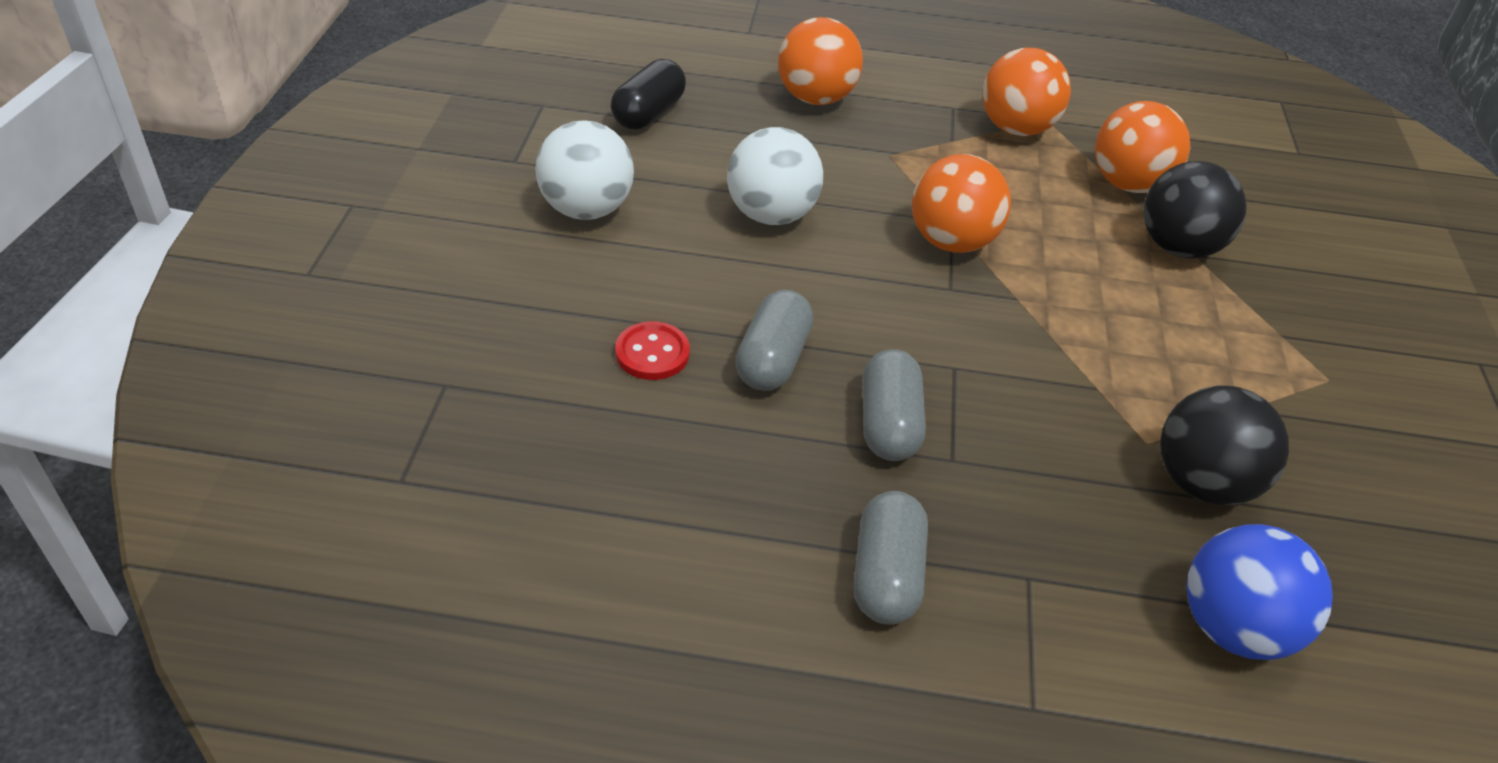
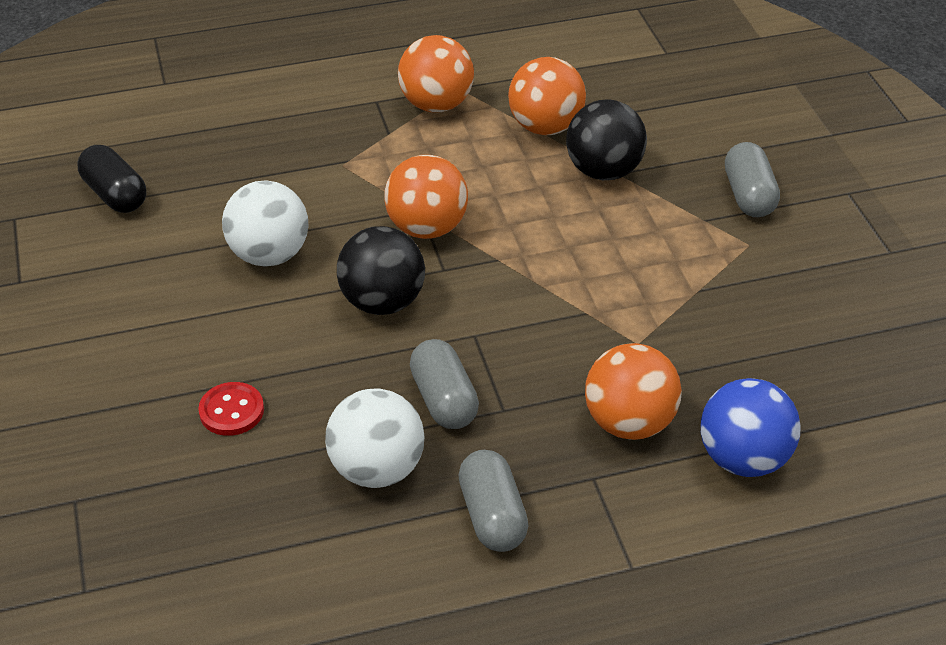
camera: 20 degrees left, 0 degrees up
white ball [535,120,634,220] -> white ball moved to [325,388,424,488]
black capsule [610,59,686,130] -> black capsule turned 45 degrees counterclockwise [77,145,146,213]
grey capsule [736,290,813,391] -> grey capsule moved to [725,142,780,217]
orange ball [778,17,863,105] -> orange ball moved to [585,343,682,440]
black ball [1160,385,1289,505] -> black ball moved to [337,226,425,315]

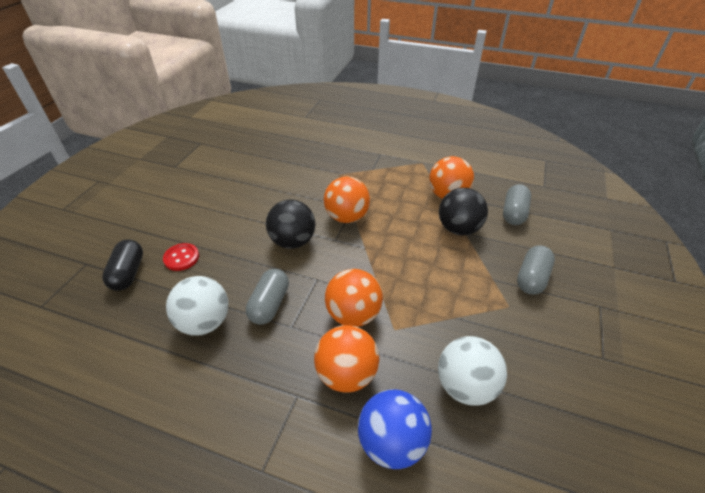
camera: 35 degrees right, 0 degrees up
black capsule [77,145,146,213] -> black capsule moved to [102,239,143,291]
white ball [222,180,308,266] -> white ball moved to [438,336,507,406]
orange ball [398,35,474,112] -> orange ball moved to [325,269,383,327]
grey capsule [458,450,529,552] -> grey capsule moved to [503,184,531,225]

